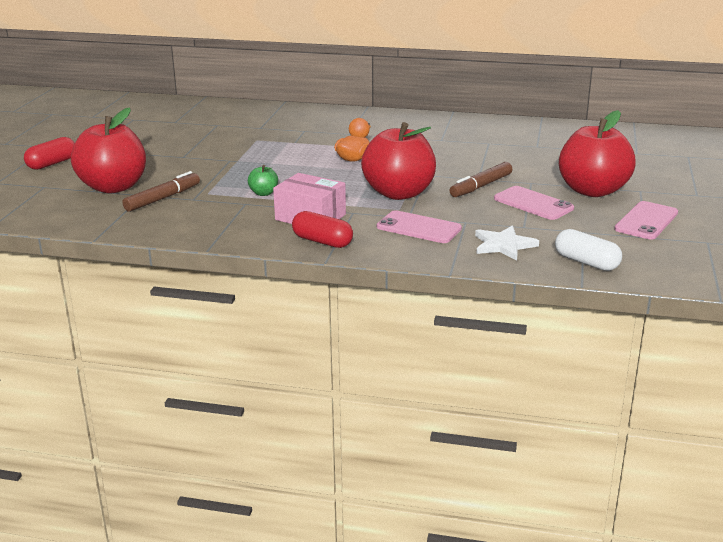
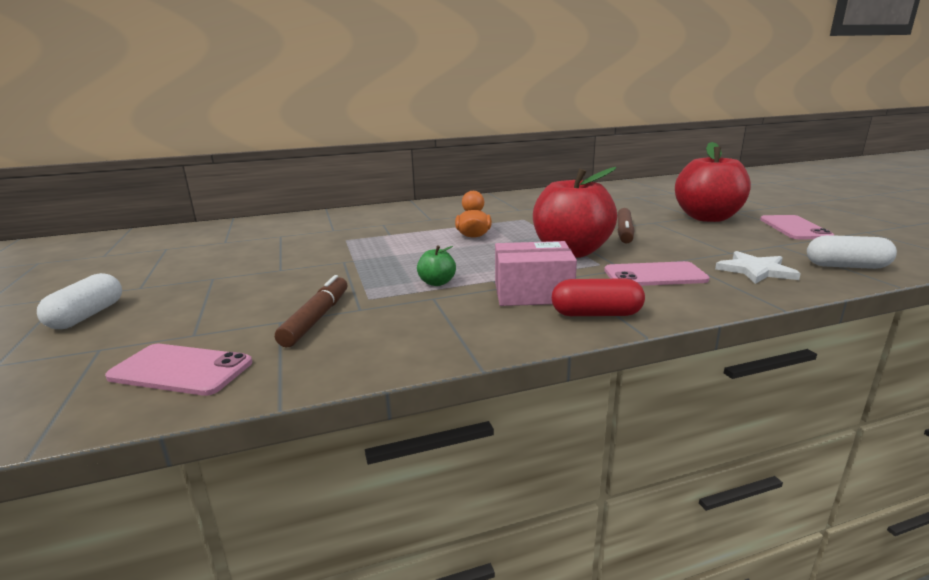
camera: 30 degrees left, 5 degrees down
red capsule [24,137,75,170] -> white capsule [37,273,122,329]
red apple [71,107,146,194] -> none
pink phone [494,186,574,220] -> pink phone moved to [105,344,252,396]

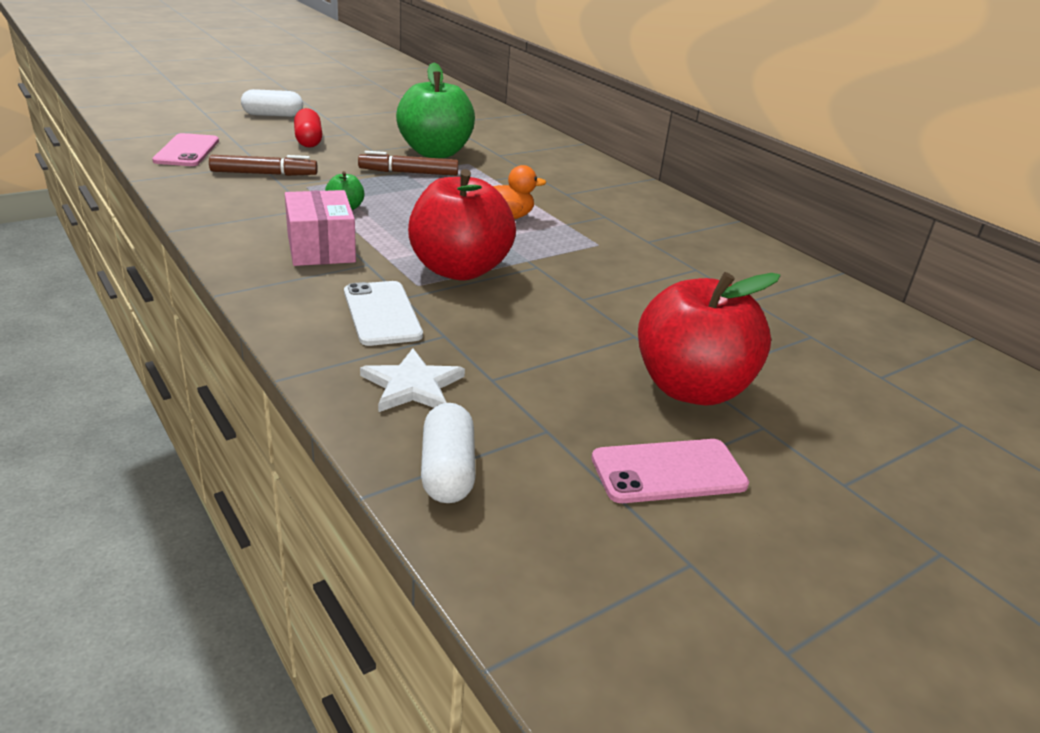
camera: 70 degrees right, 10 degrees up
red capsule [552,278,645,316] -> red capsule moved to [294,108,322,148]
pink phone [604,261,710,286] -> white phone [344,281,423,346]
brown marker [617,208,634,244] -> brown marker moved to [358,151,458,176]
none -> green apple [396,63,475,158]

